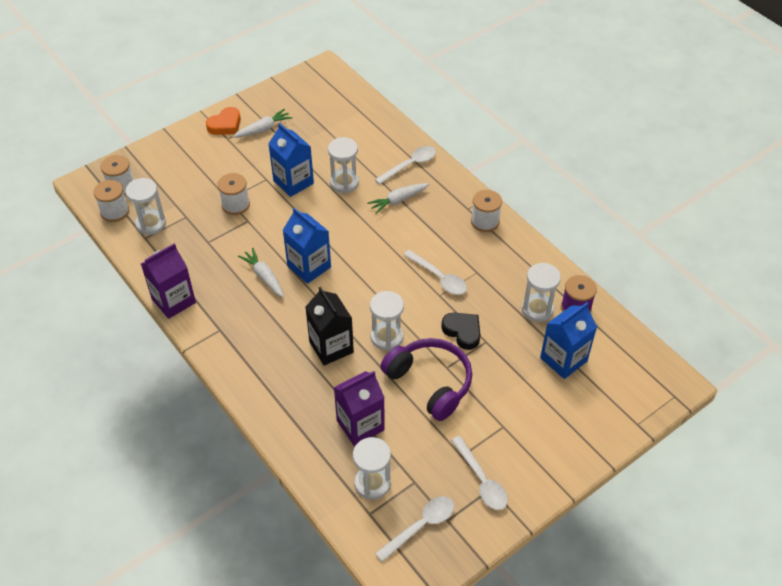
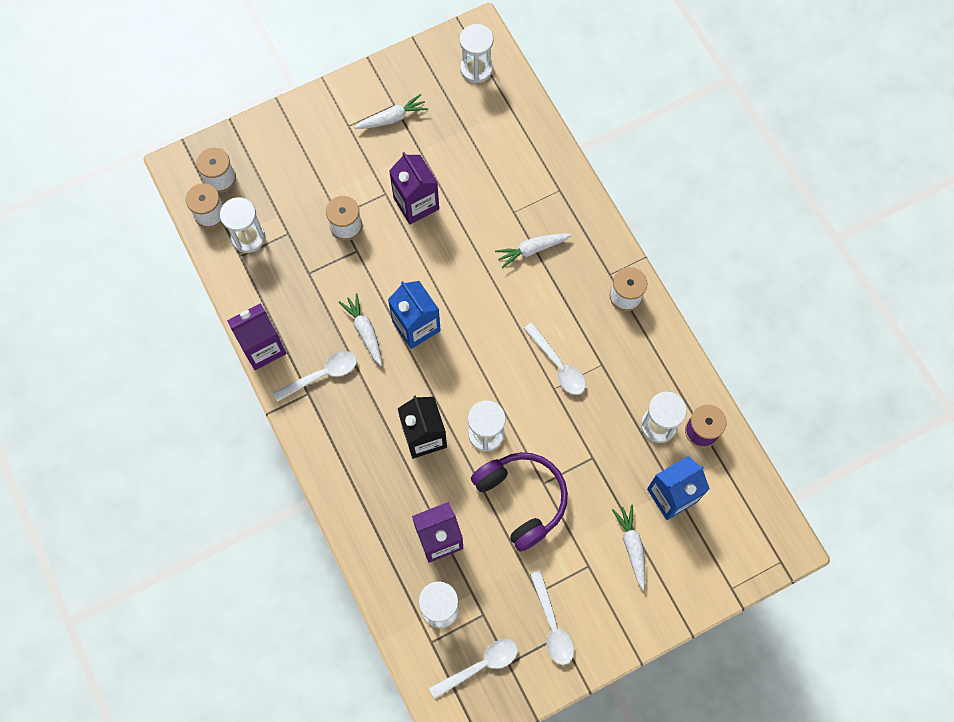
camera: 10 degrees right, 20 degrees up
orange heart [206,107,241,135] -> none
blue carton [269,123,314,197] -> purple carton [389,152,439,224]
white hourglass [328,137,359,193] -> white hourglass moved to [459,24,494,83]
white spoon [374,146,436,185] -> white spoon moved to [273,351,357,402]
black heart [441,313,480,350] -> none
none -> white carrot [612,504,645,590]

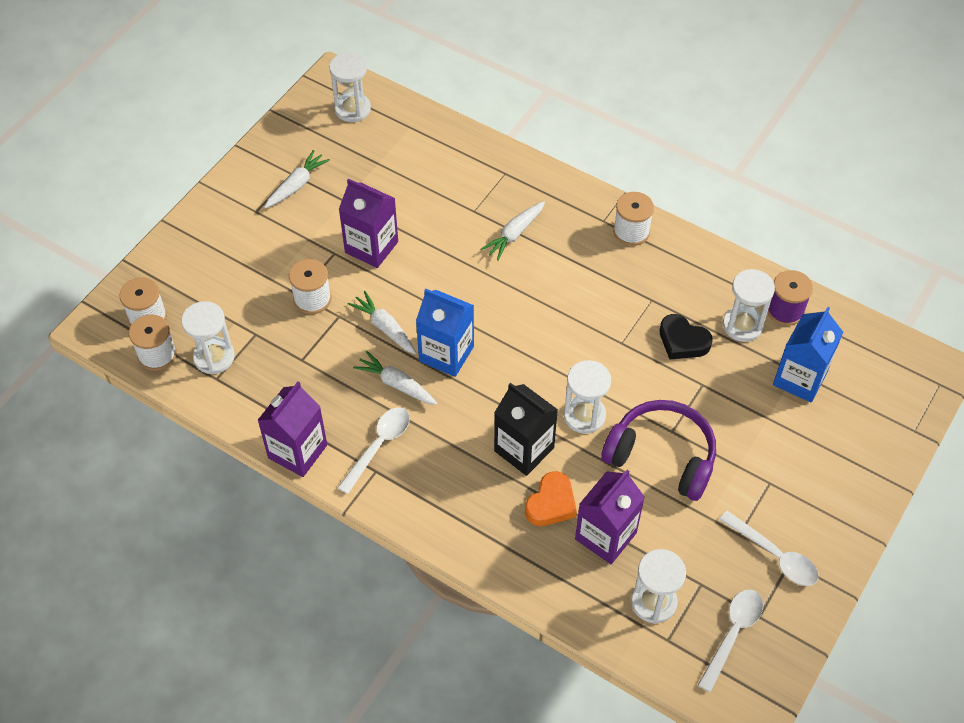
camera: 30 degrees left, 15 degrees down
white spoon [524,323,586,395] -> none
white carrot [612,504,645,590] -> white carrot moved to [348,291,416,354]
none -> orange heart [525,471,577,526]
none -> black heart [659,314,713,359]

